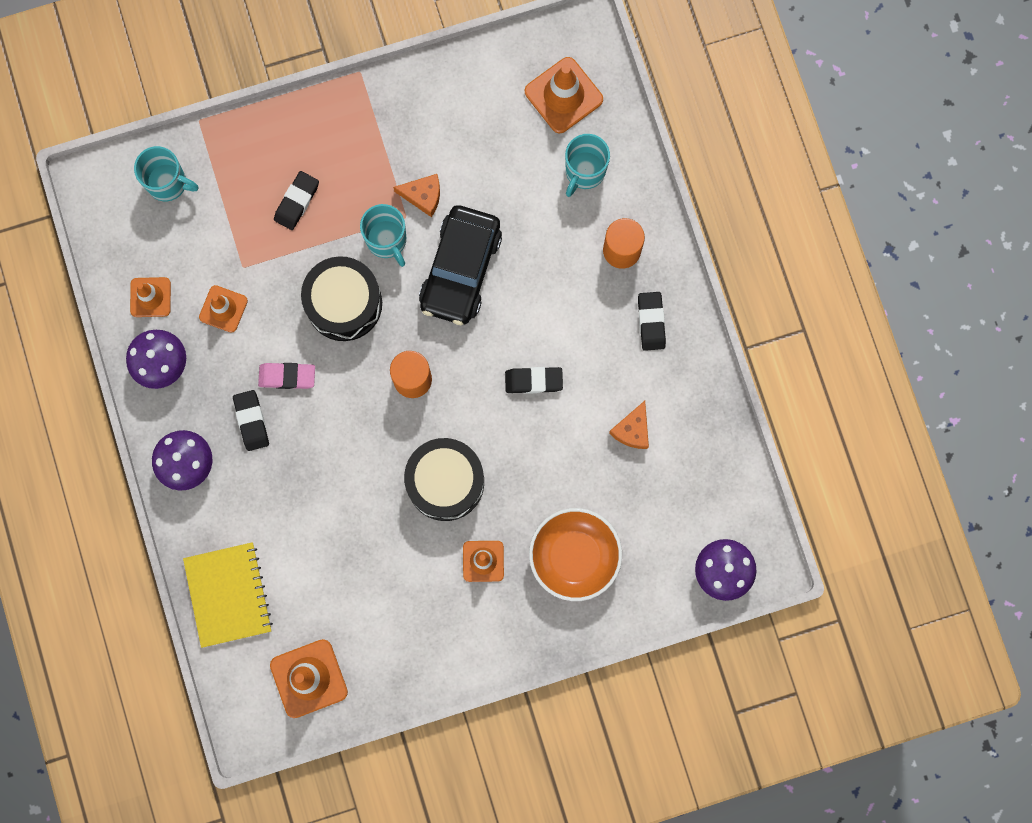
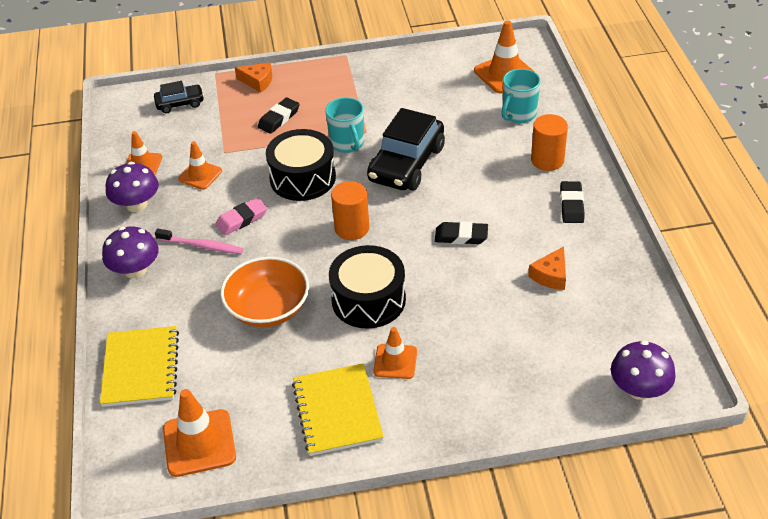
camera: 10 degrees right, 35 degrees down
turquoise mug [134,146,198,201] -> black car [154,81,204,113]
black eraser [233,390,269,451] -> pink toothbrush [155,229,243,254]
pink eraser [258,363,315,389] -> pink eraser turned 45 degrees counterclockwise [215,197,267,235]
orange cheese [393,174,440,217] -> orange cheese moved to [235,63,272,93]
orange bowl [529,508,622,601] -> orange bowl moved to [220,257,309,327]
none -> yellow notebook [292,363,384,456]

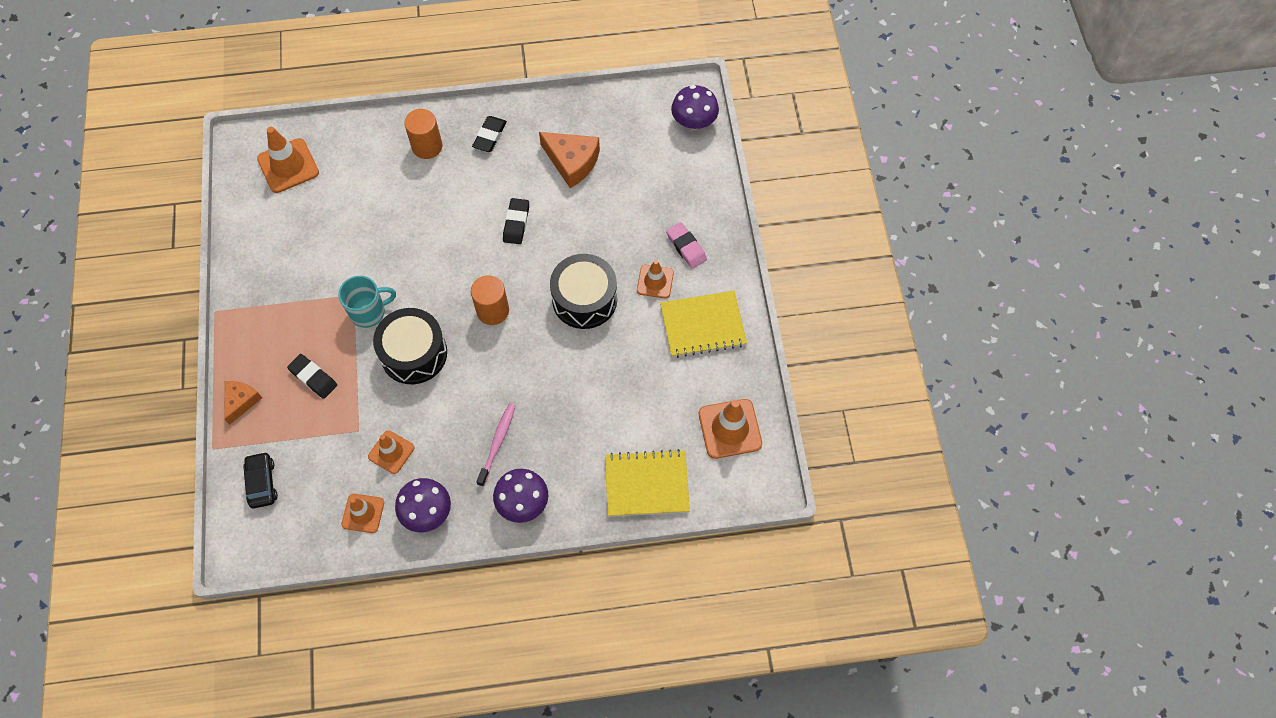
camera: 90 degrees left, 20 degrees up
pink eraser [215,197,267,235] -> pink eraser moved to [666,222,707,269]
orange bowl [220,257,309,327] -> none
black car [367,108,445,191] -> none
turquoise mug [502,69,541,123] -> none
orange cheese [528,246,566,290] -> orange cheese [539,132,600,188], size x1.62
black eraser [560,181,584,223] -> black eraser turned 75 degrees counterclockwise [472,116,507,152]

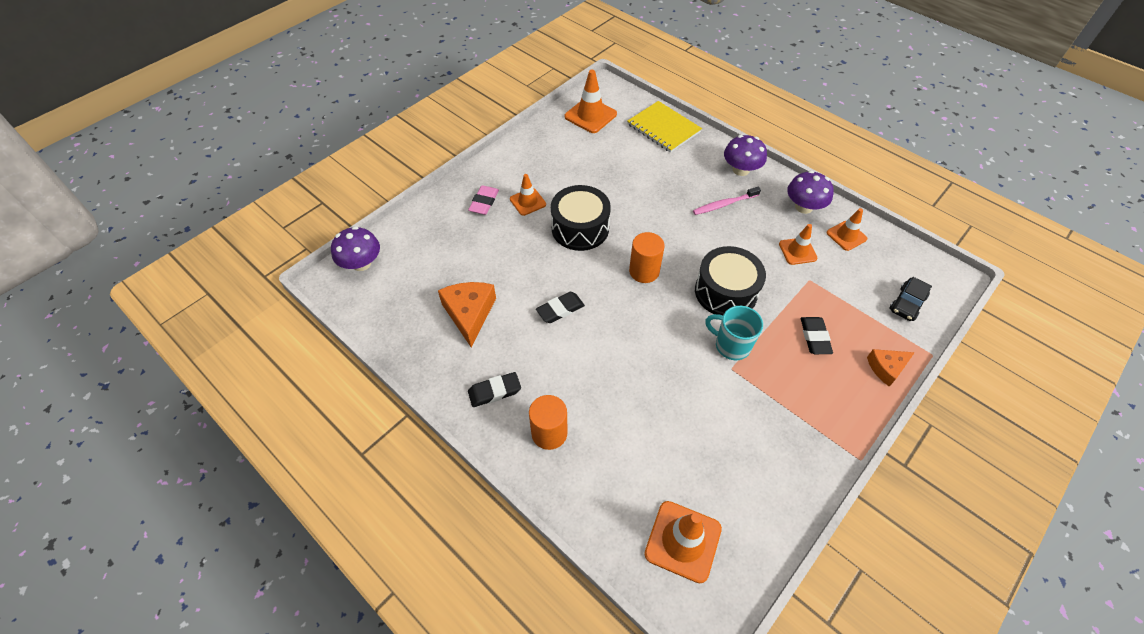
camera: 130 degrees left, 10 degrees down
yellow notebook [660,291,747,358] -> none

